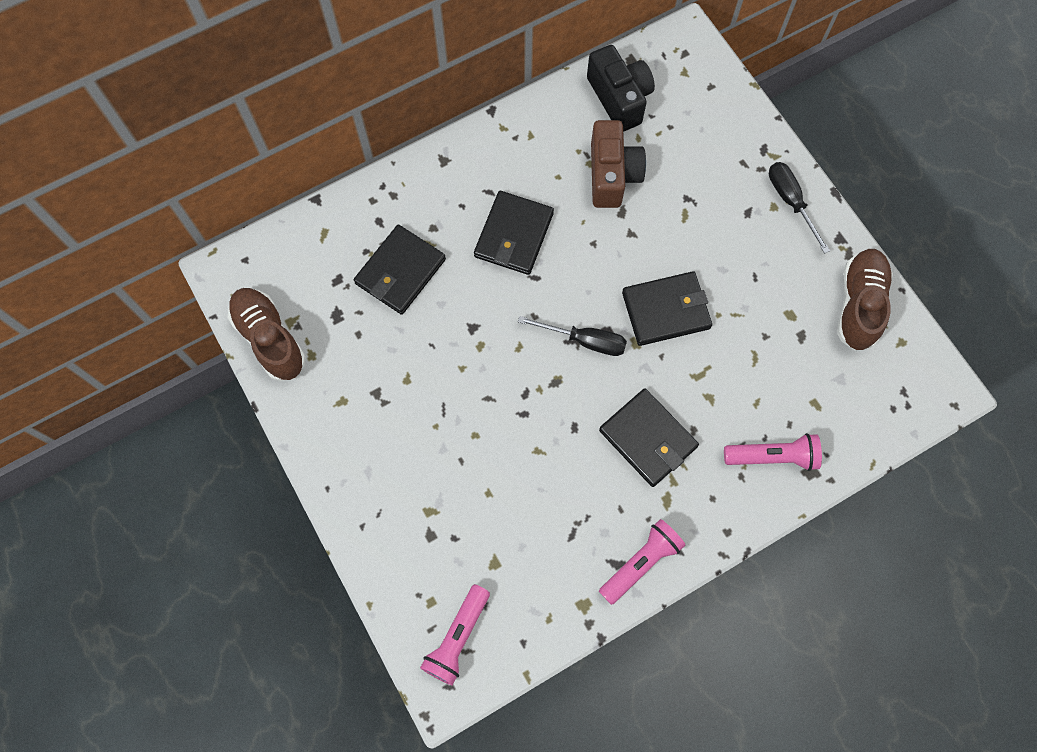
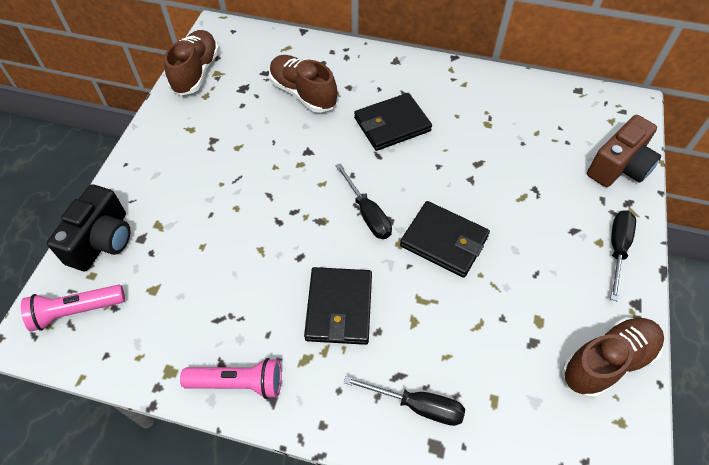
camera: 45 degrees right, 15 degrees down
black wallet [354,225,446,315] -> brown shoe [269,55,337,113]
black camera [587,45,655,132] -> black camera moved to [47,184,130,271]
brown camera [591,120,646,208] -> brown camera moved to [587,115,661,187]
pink flashlight [724,433,822,471] -> black screwdriver [344,376,465,426]

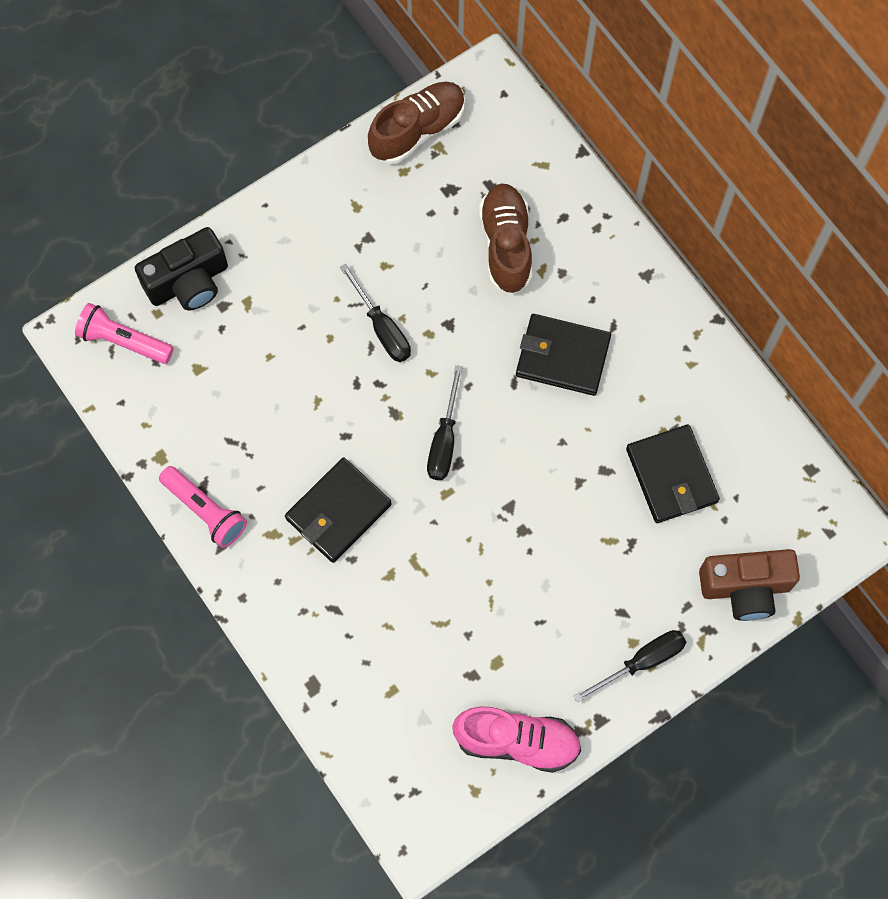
camera: 40 degrees right, 15 degrees up
black screwdriver [344,376,465,426] -> black screwdriver moved to [340,264,411,362]
black wallet [400,201,490,278] -> black wallet moved to [626,424,720,523]
brown shoe [562,318,664,399] -> pink shoe [452,706,581,773]

